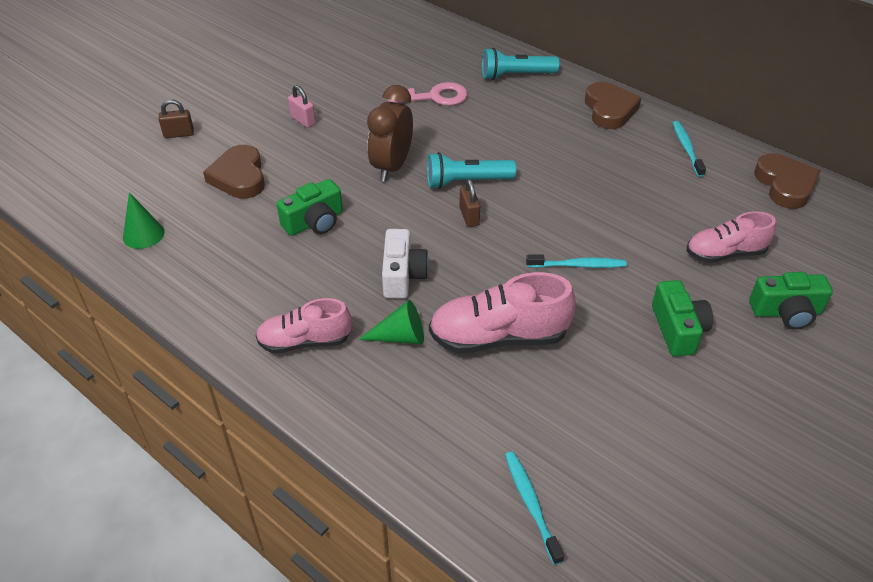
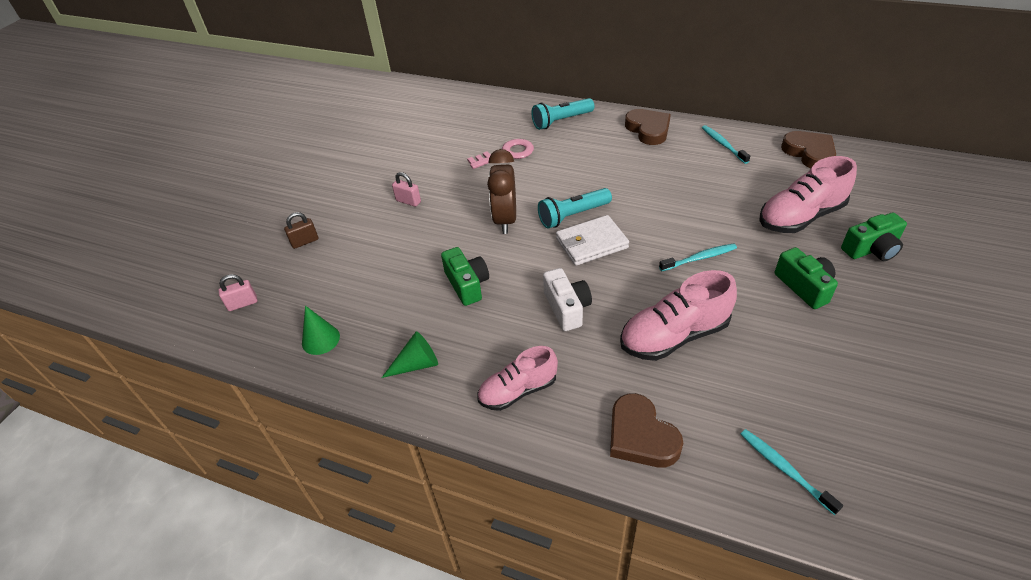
camera: 15 degrees left, 0 degrees up
brown heart [203,145,265,199] -> brown heart moved to [610,393,683,468]
green camera [277,179,343,236] -> green camera turned 60 degrees counterclockwise [441,247,489,306]
green cone [358,300,424,344] -> green cone moved to [382,331,438,378]
brown padlock [459,179,480,227] -> white wallet [556,215,629,266]
pink shoe [687,211,776,263] -> pink shoe [759,156,857,233], size x1.50
none -> pink padlock [218,274,257,311]

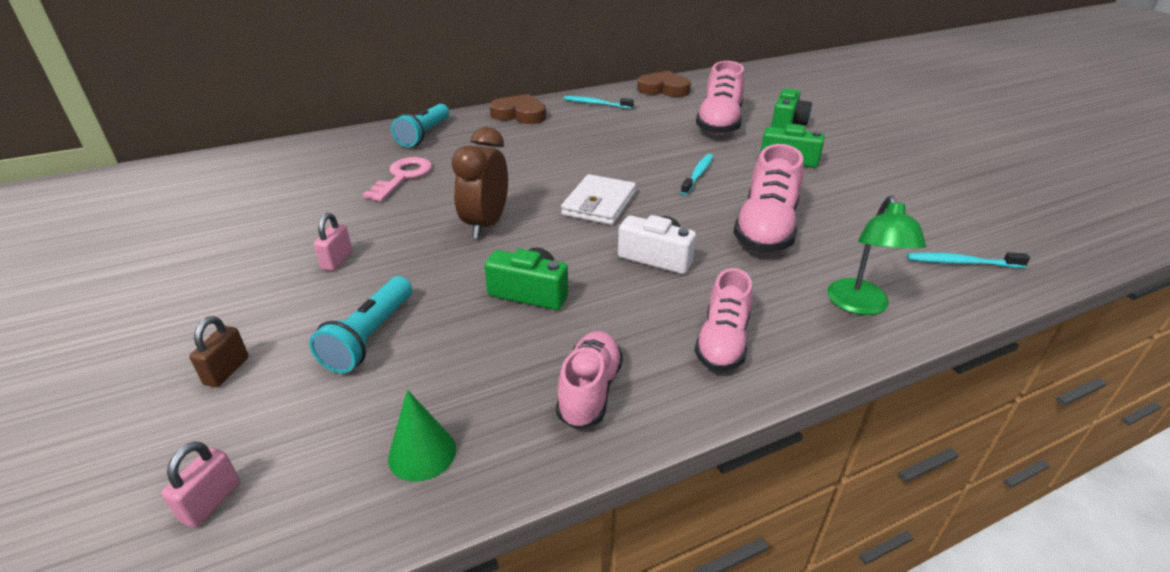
camera: 50 degrees left, 10 degrees down
green cone [382,331,438,378] -> pink shoe [556,331,623,429]
pink padlock [392,172,421,207] -> pink padlock turned 60 degrees counterclockwise [314,213,352,271]
brown clock [487,149,516,234] -> brown clock turned 60 degrees clockwise [452,127,508,239]
turquoise flashlight [538,188,612,229] -> turquoise flashlight moved to [309,276,412,373]
brown heart [610,393,683,468] -> green lamp [827,195,926,315]

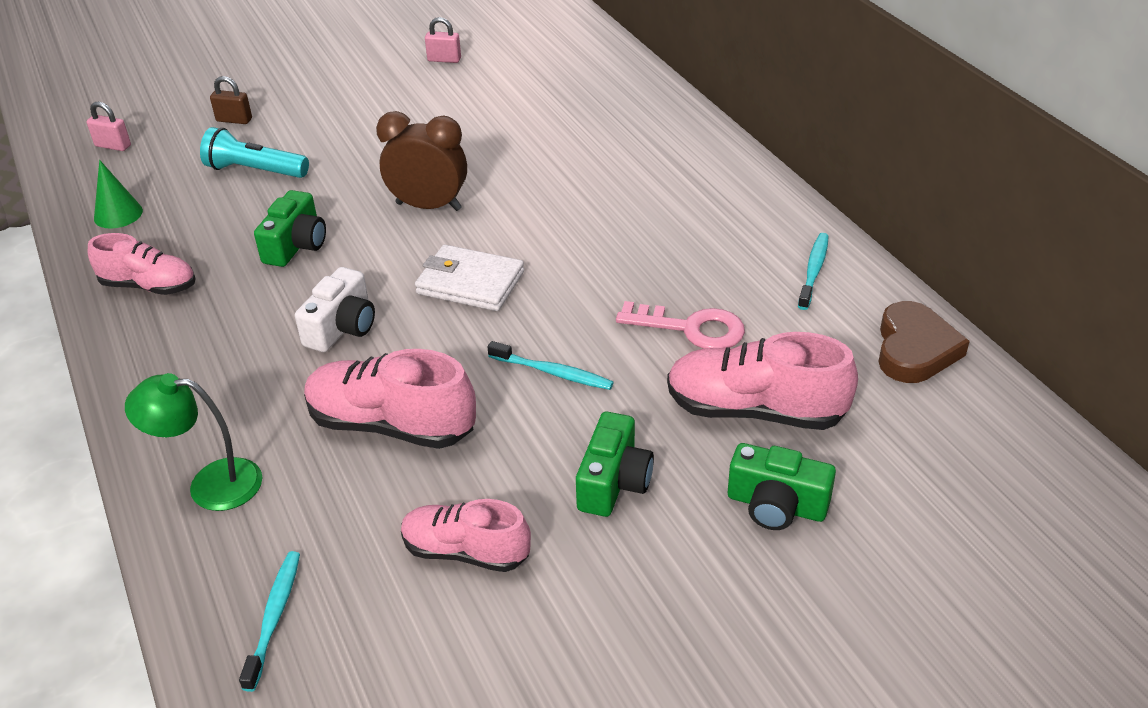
camera: 90 degrees right, 5 degrees up
pink padlock [314,213,352,271] -> pink padlock moved to [425,17,461,63]
pink key [363,157,432,201] -> pink key moved to [616,301,745,349]
turquoise flashlight [391,104,449,147] -> none
brown heart [489,94,546,124] -> none
pink shoe [694,268,753,371] -> pink shoe moved to [401,499,531,572]

